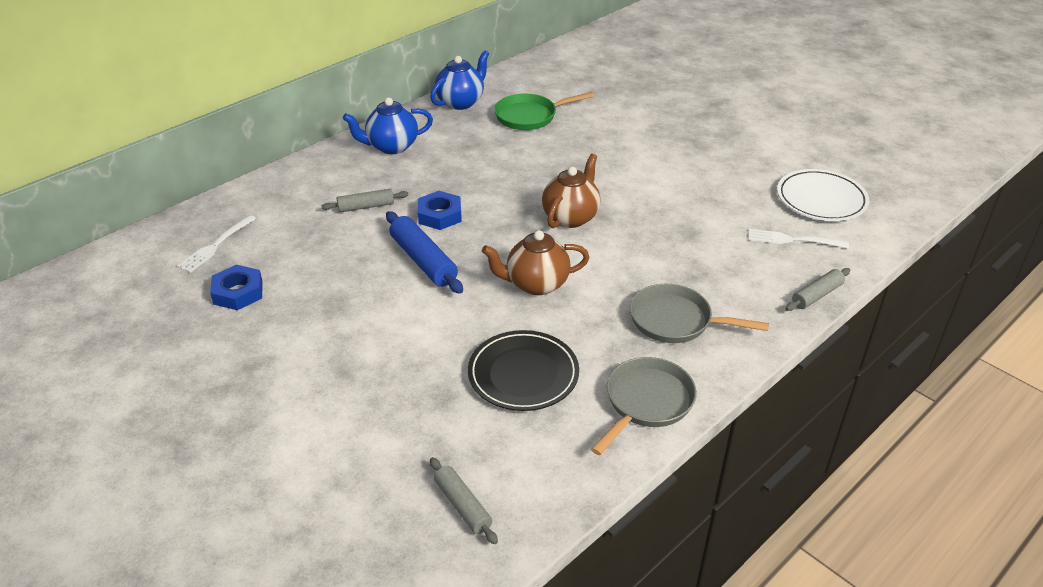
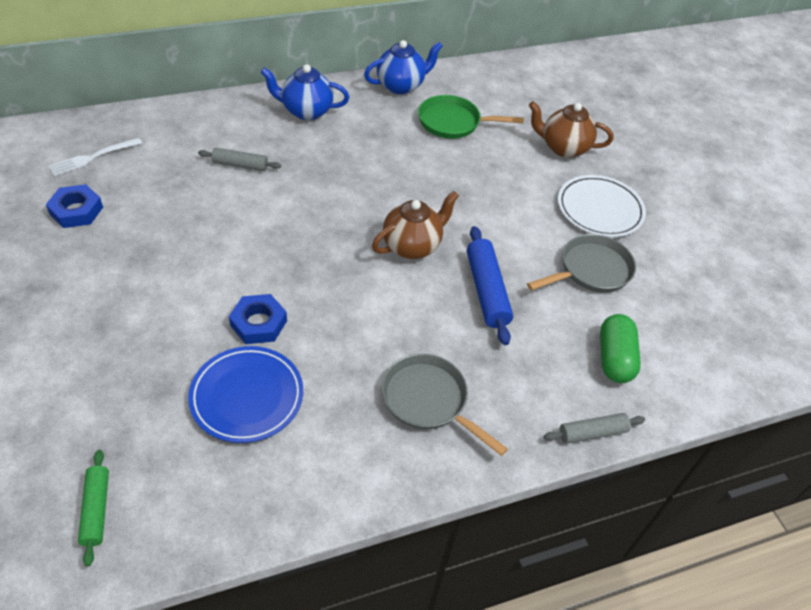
camera: 20 degrees right, 10 degrees up
blue rolling pin [386,211,463,294] -> blue rolling pin moved to [467,226,513,345]
blue nut [418,191,462,230] -> blue nut moved to [229,294,287,344]
grey rolling pin [430,457,498,544] -> green rolling pin [78,450,109,566]
black plate [468,330,579,411] -> blue plate [188,346,303,443]
brown teapot [482,230,590,295] -> brown teapot moved to [529,101,613,158]
grey pan [591,357,697,455] -> grey pan moved to [527,234,636,293]
white fork [749,229,849,248] -> green capsule [600,314,641,383]
white plate [777,169,869,221] -> white plate moved to [558,175,646,237]

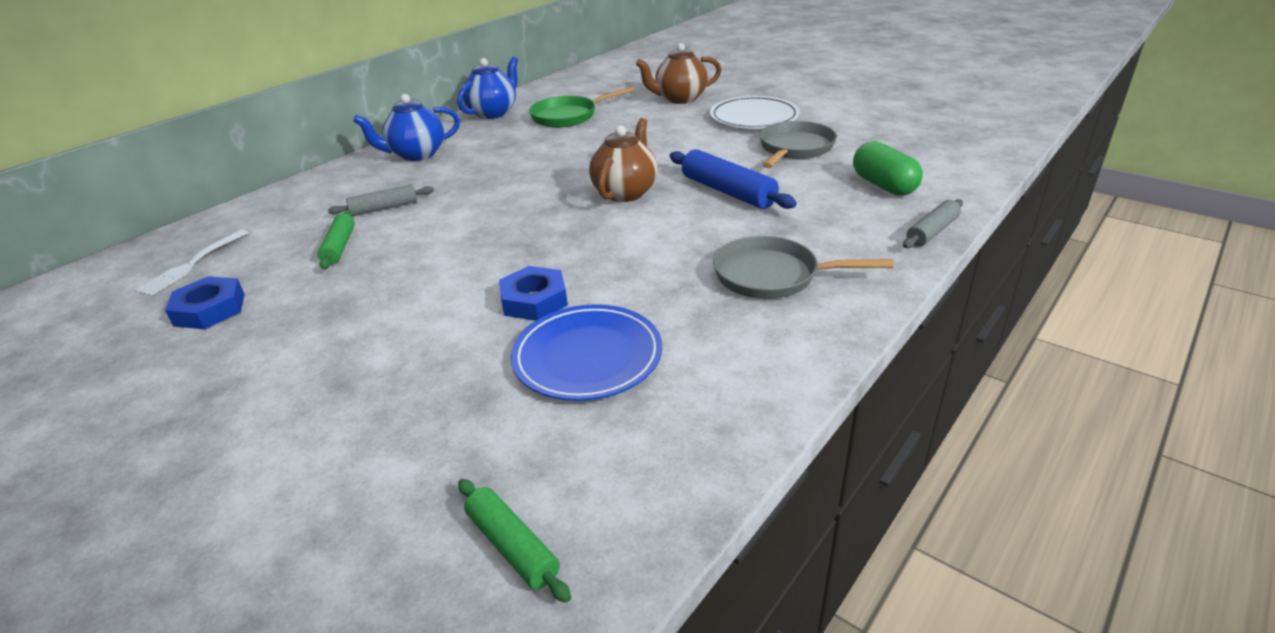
camera: 25 degrees left, 15 degrees down
none -> green rolling pin [317,211,355,269]

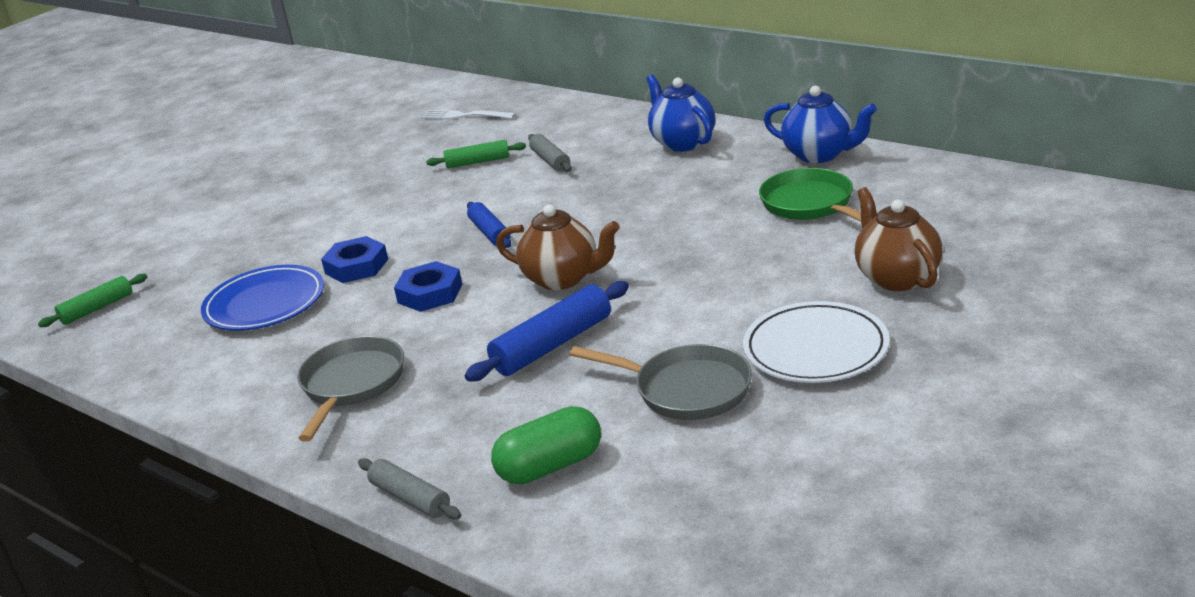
camera: 90 degrees right, 5 degrees down
blue nut [165,276,245,329] -> blue nut moved to [394,261,462,312]
none -> blue rolling pin [467,202,511,248]

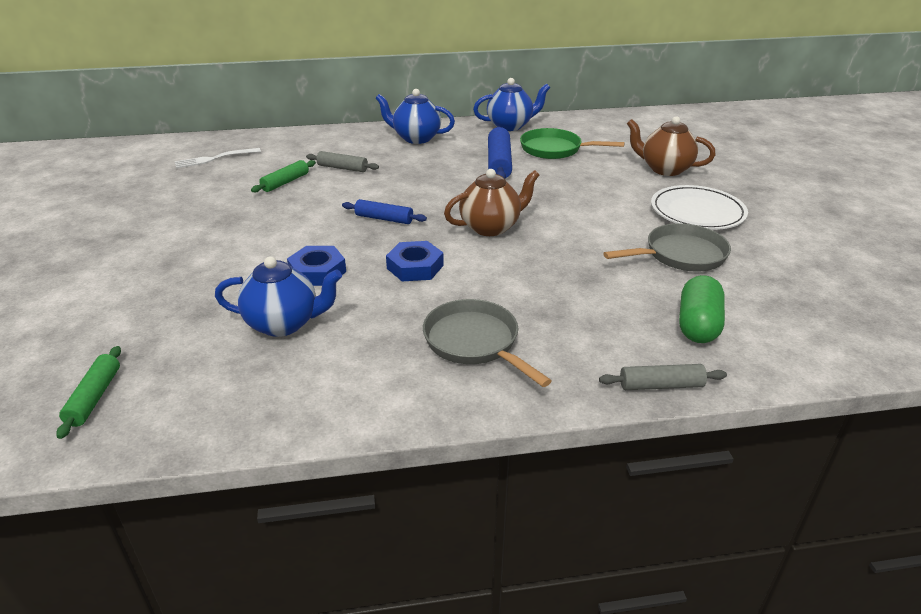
camera: 50 degrees left, 5 degrees up
blue plate [201,265,324,331] -> blue teapot [215,256,342,337]
blue rolling pin [465,281,629,382] -> blue rolling pin moved to [488,126,512,179]

